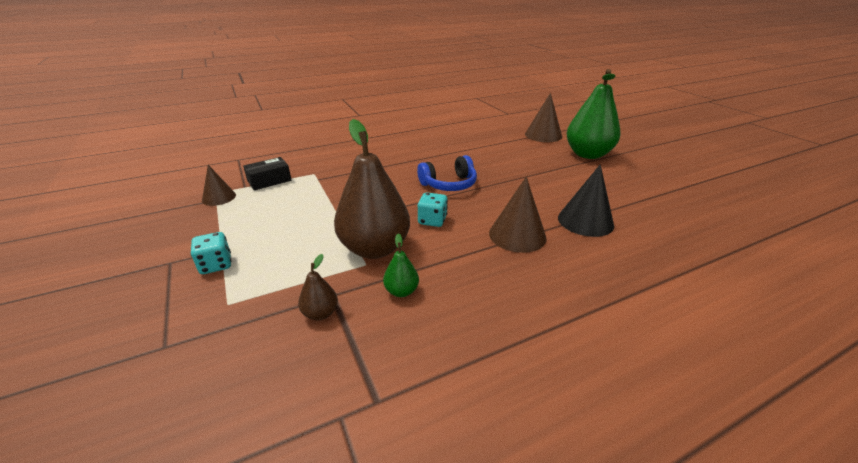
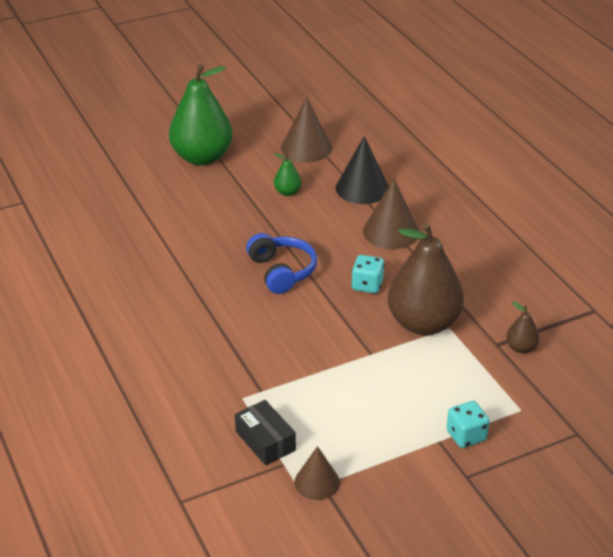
camera: 90 degrees left, 5 degrees up
green pear [383,234,419,297] -> green pear moved to [274,153,302,196]
brown cone [525,93,562,142] -> brown cone moved to [281,97,332,162]

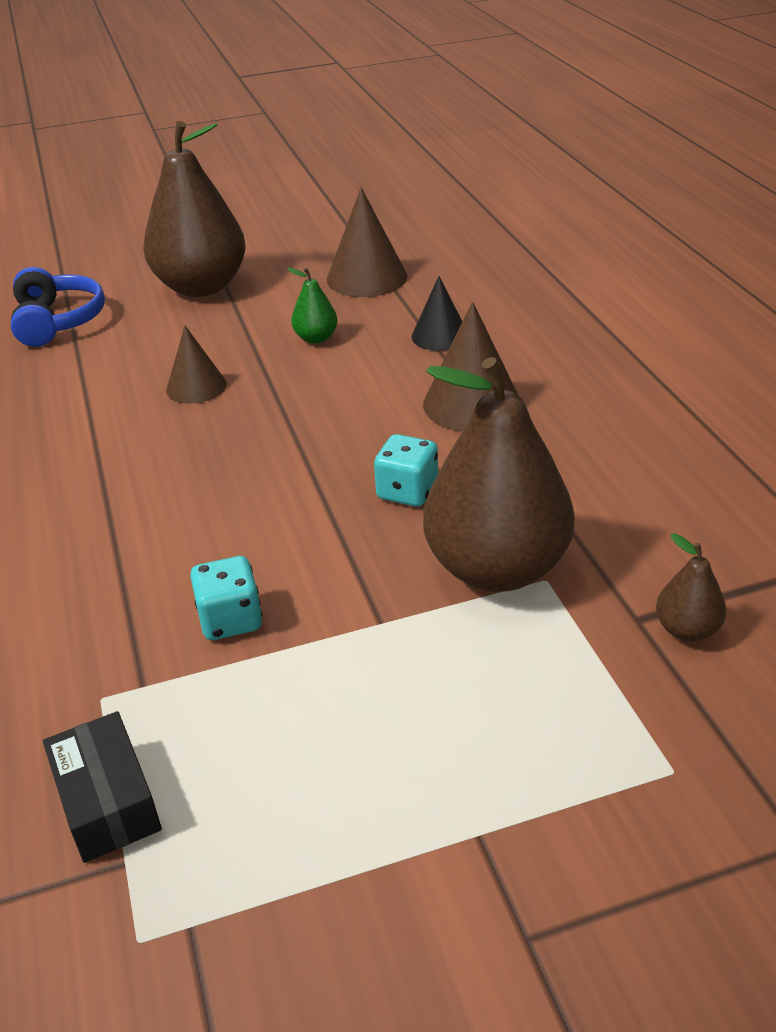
camera: 10 degrees right, 0 degrees up
green pear [169,64,233,165] -> brown pear [143,121,246,297]
blue headphones [246,233,317,294] -> blue headphones moved to [11,267,105,347]
brown cone [294,446,340,500] -> brown cone moved to [166,326,227,404]
black cone [336,136,389,204] -> black cone [411,276,462,351], size x0.64
turquoise dice [447,401,489,448] -> turquoise dice moved to [190,556,263,640]

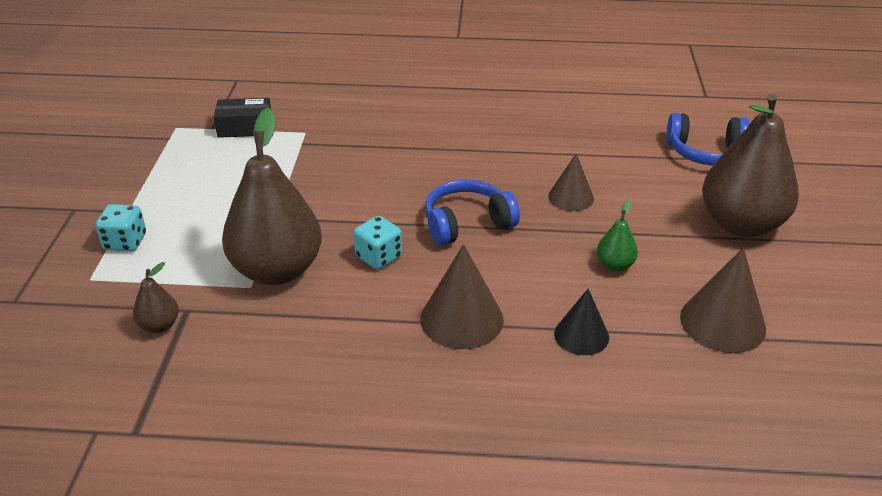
camera: 110 degrees right, 0 degrees up
turquoise dice [190,556,263,640] -> turquoise dice moved to [96,204,146,252]
none -> blue headphones [425,180,520,246]

